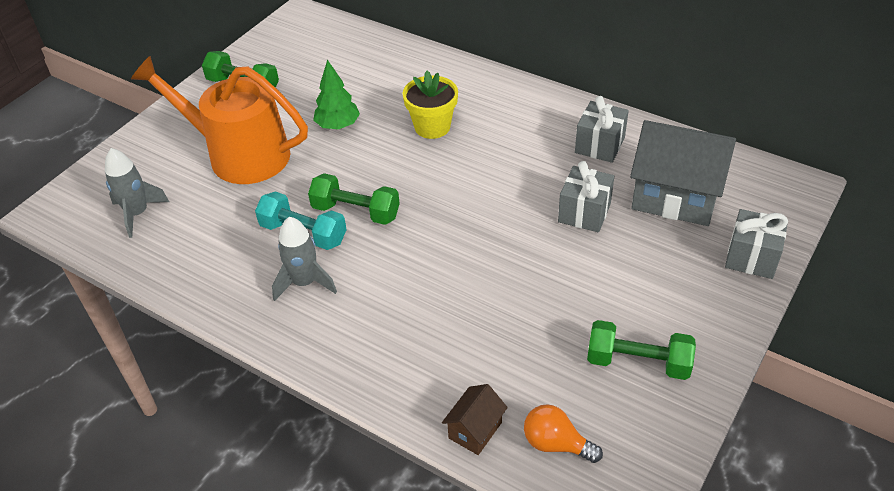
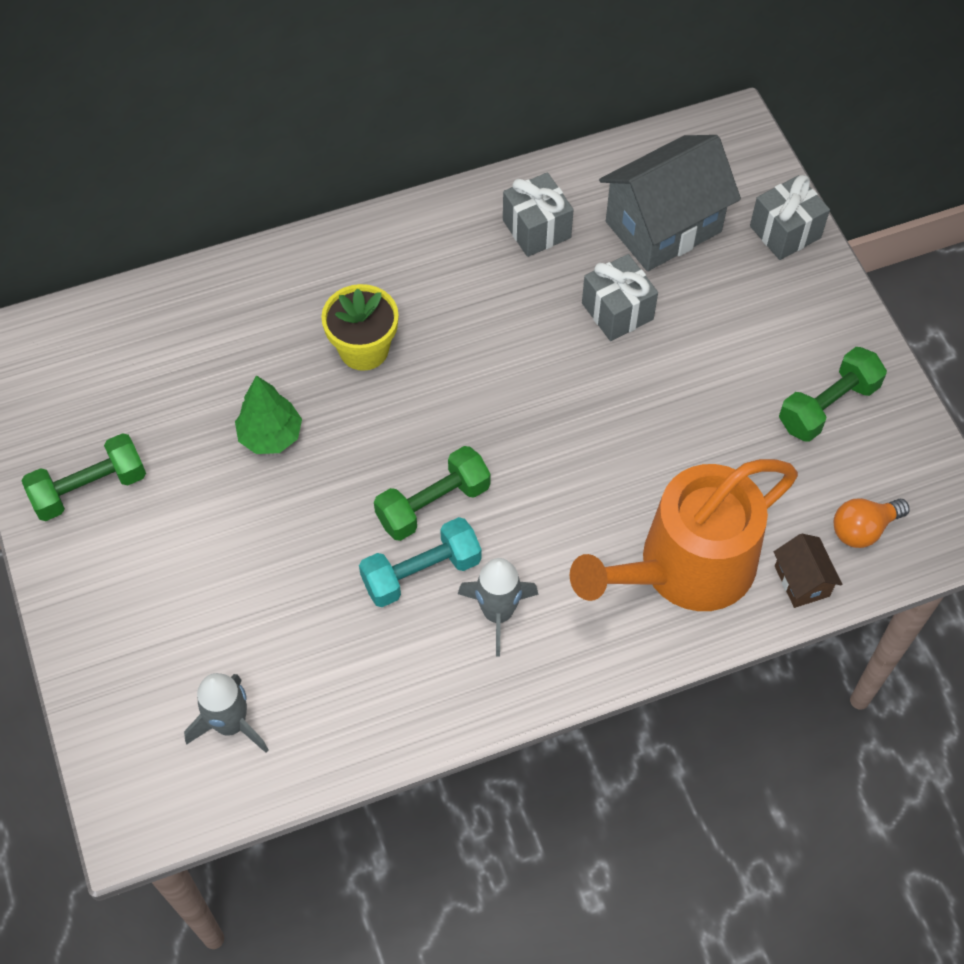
camera: 55 degrees left, 15 degrees up
orange watering can [131,56,308,184] -> orange watering can moved to [570,459,798,611]

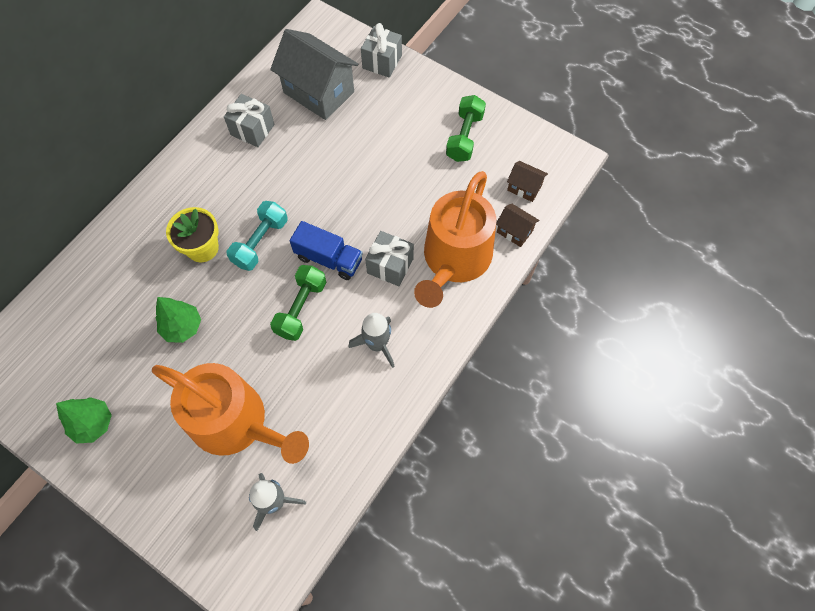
camera: 35 degrees left, 5 degrees up
green dumbbell [21,433,146,521] -> green tree [56,397,112,444]
turquoise dumbbell [359,517,482,607] -> turquoise dumbbell moved to [227,201,288,271]
grey gift [582,254,658,341] -> grey gift moved to [365,231,414,286]
grey house [599,135,741,271] -> grey house turned 75 degrees counterclockwise [270,29,358,120]
orange light bulb [833,498,910,548] -> brown house [507,161,548,202]
none -> orange watering can [152,363,309,464]
none -> blue truck [290,221,363,280]

